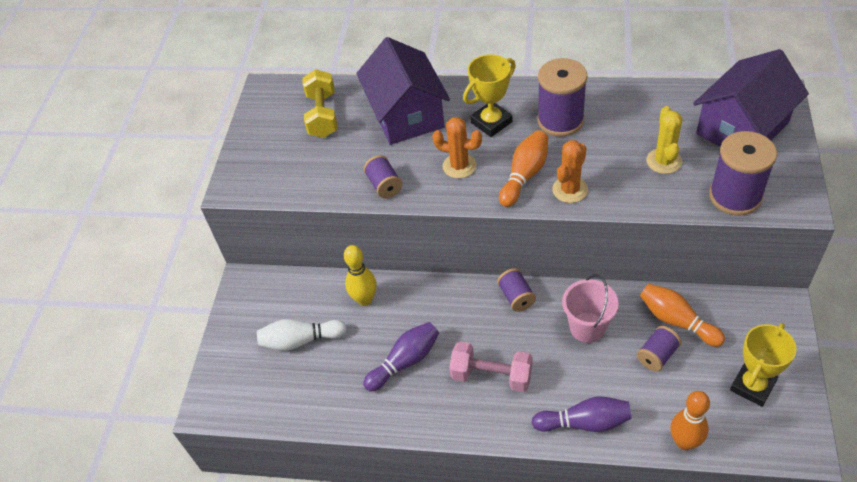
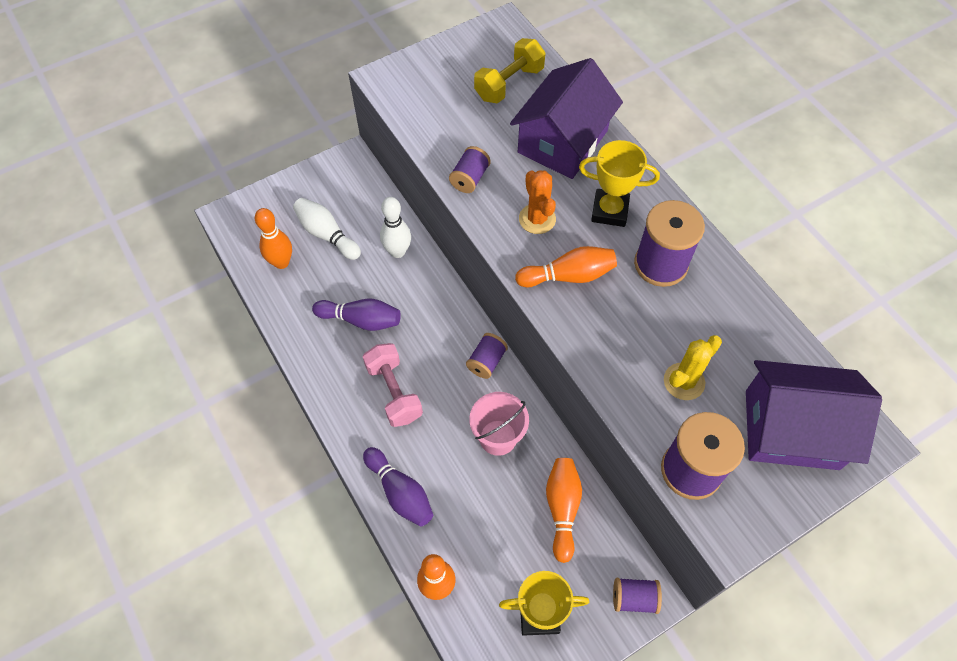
camera: 45 degrees right, 10 degrees up
yellow bowling pin [344,245,377,306] -> white bowling pin [380,197,411,258]
orange cactus [552,140,588,203] -> none
purple spool [637,326,681,372] -> purple spool moved to [613,578,662,614]
none -> orange bowling pin [255,208,292,269]

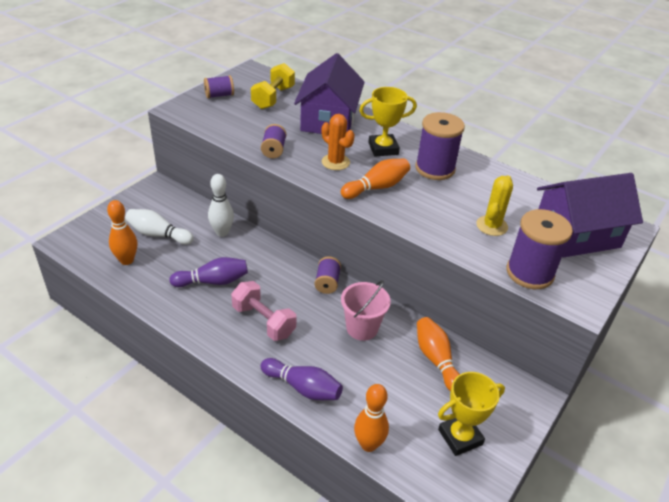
camera: 25 degrees left, 20 degrees down
purple spool [613,578,662,614] -> purple spool moved to [204,75,234,98]

